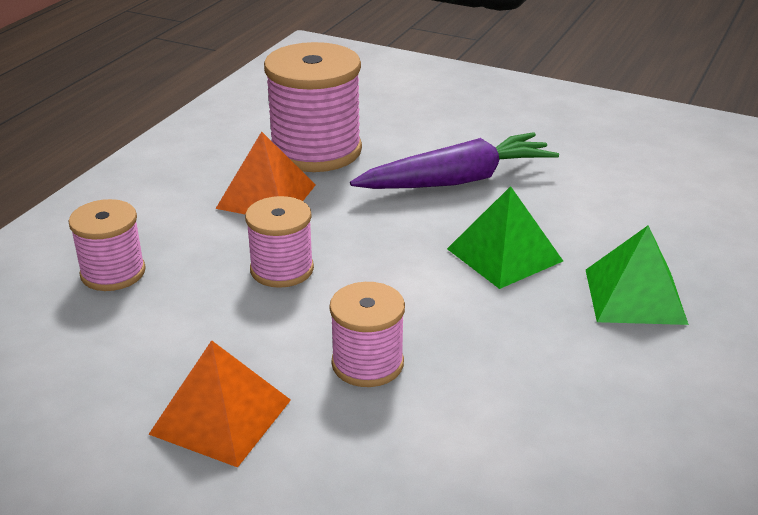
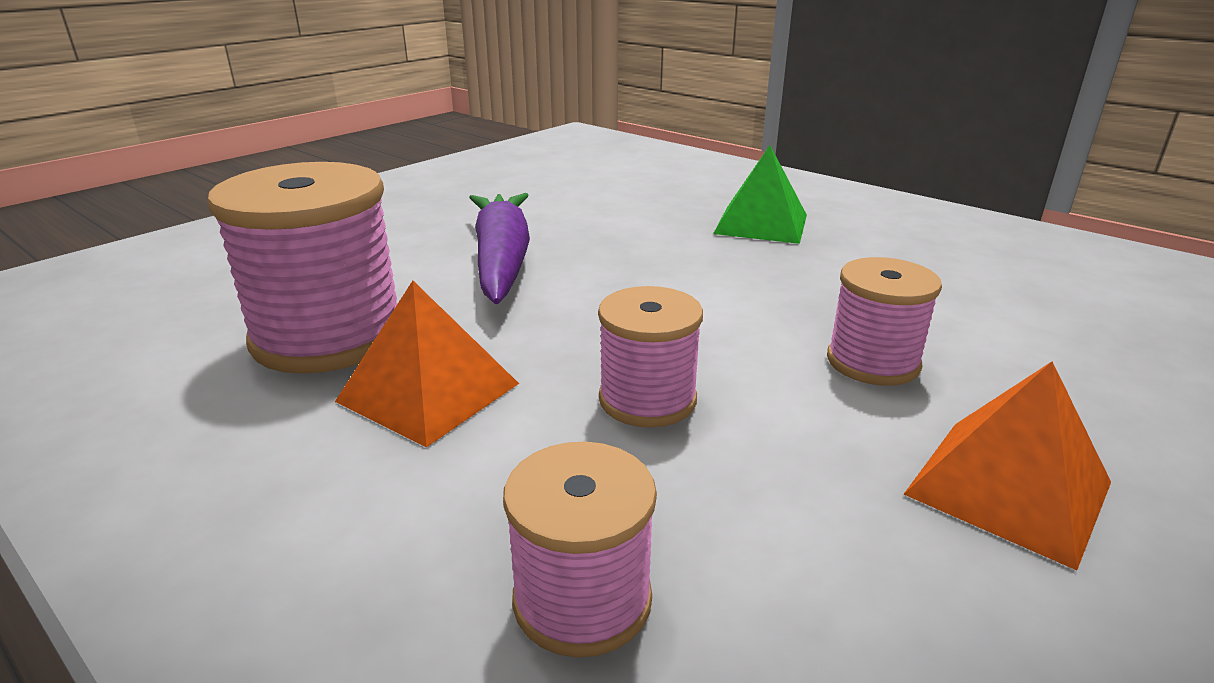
camera: 75 degrees left, 5 degrees down
green pyramid [447,186,563,289] -> none

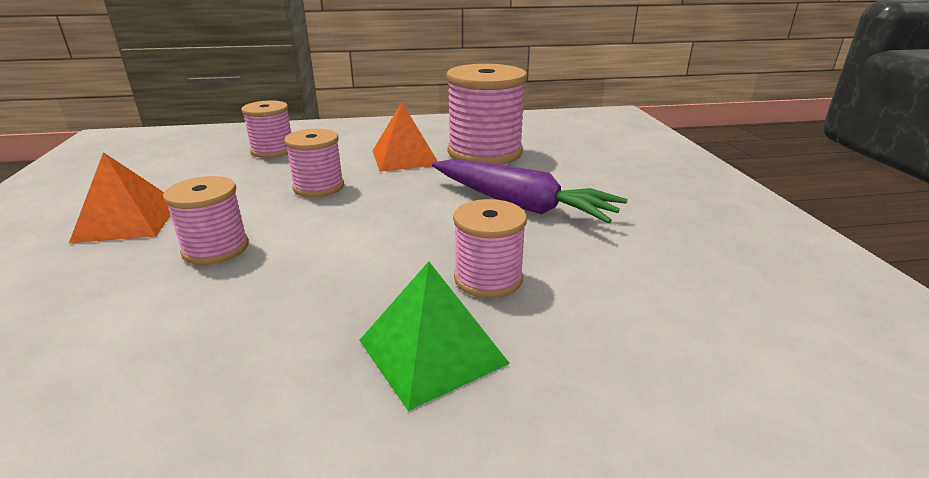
camera: 130 degrees right, 0 degrees up
none -> pink spool [453,199,527,298]

